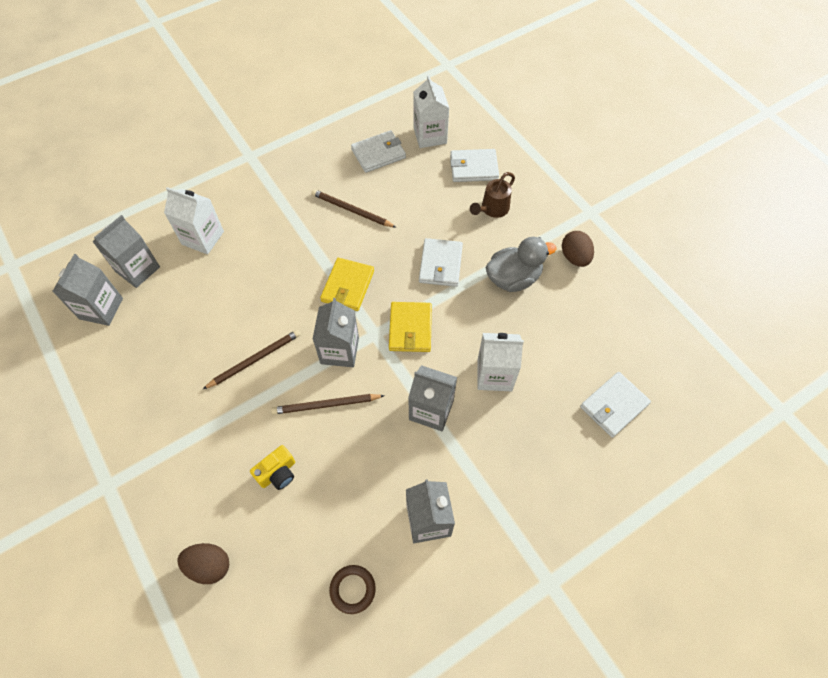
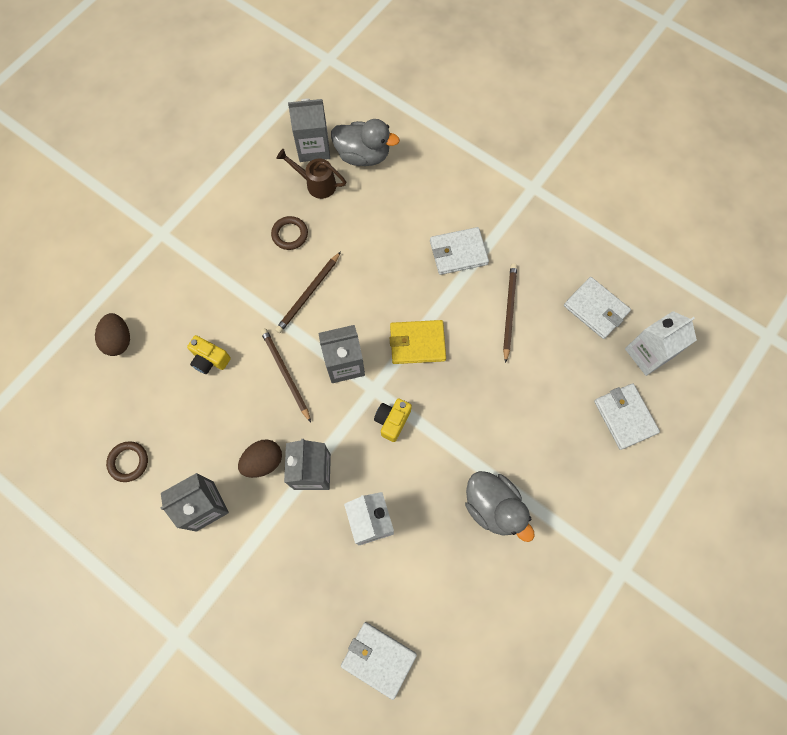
camera: 70 degrees right, 10 degrees up
grey carton [92,215,160,288] -> grey duck [331,119,400,166]
white carton [164,187,224,254] -> none
brown pencil [203,329,301,389] -> brown pencil turned 90 degrees clockwise [275,252,341,333]
yellow wallet [389,302,432,352] -> yellow camera [374,398,412,442]
white wallet [419,238,463,287] -> white wallet moved to [430,227,489,275]
brown watering can [470,172,515,218] -> brown watering can moved to [276,149,346,199]
brown egg [562,231,594,267] -> brown egg moved to [238,439,282,478]
none -> brown ring [271,216,308,250]

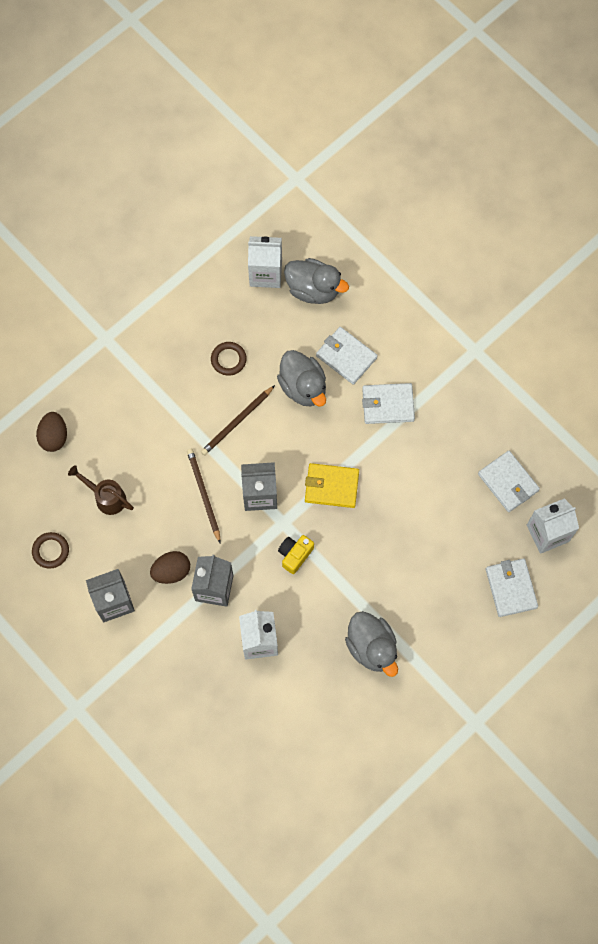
camera: 10 degrees right, 0 degrees up
yellow camera [187,335,231,374] -> none
brown watering can [276,149,346,199] -> brown watering can moved to [68,465,134,515]
grey carton [288,98,330,162] -> white carton [248,236,282,288]
white wallet [341,622,417,700] -> white wallet moved to [316,327,378,385]
brown pencil [503,263,517,363] -> none
none -> grey duck [277,350,326,407]

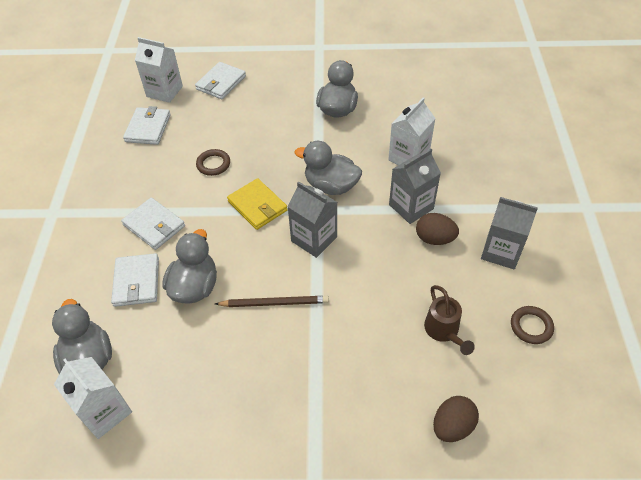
camera: 135 degrees left, 20 degrees down
brown pencil [187,449,221,543] -> none
brown ring [211,342,247,376] -> brown ring moved to [196,149,230,176]
yellow camera [278,535,314,574] -> grey duck [294,141,362,195]

